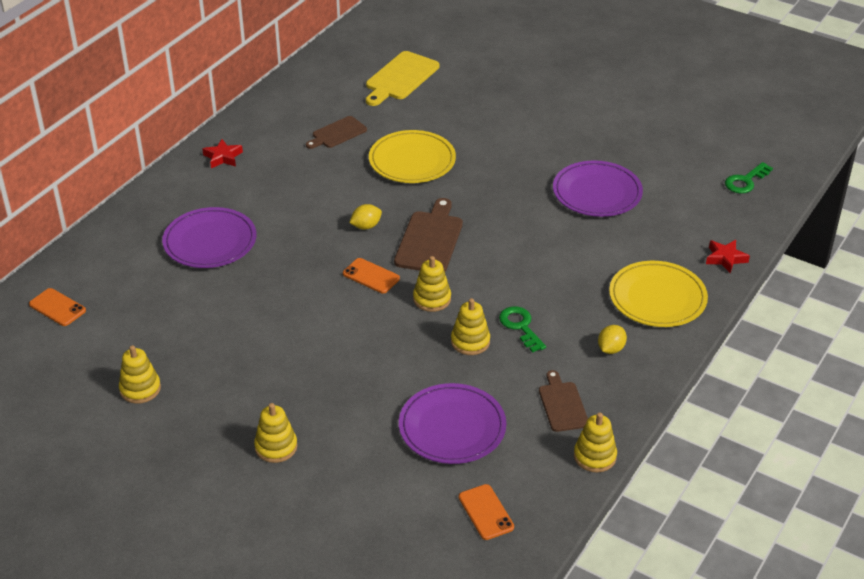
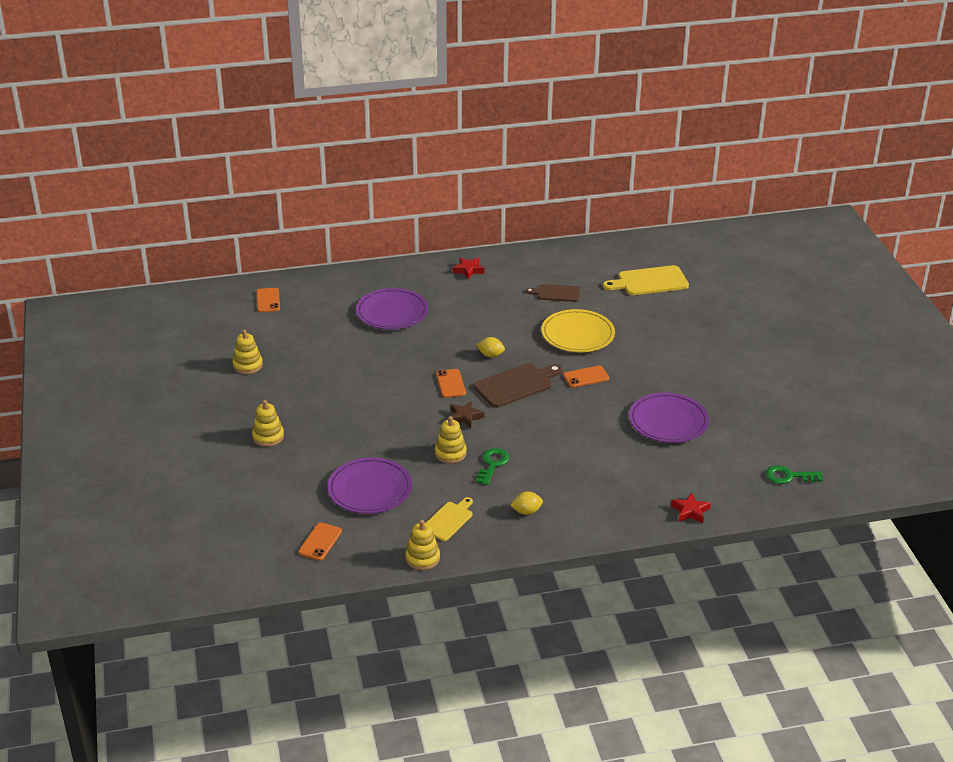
camera: 45 degrees right, 5 degrees down
yellow stacking toy [413,256,451,312] -> brown star [450,401,485,428]
brown cutting board [539,370,588,432] -> yellow cutting board [426,497,473,541]
yellow plate [609,261,708,327] -> none
none -> orange phone [563,366,609,388]

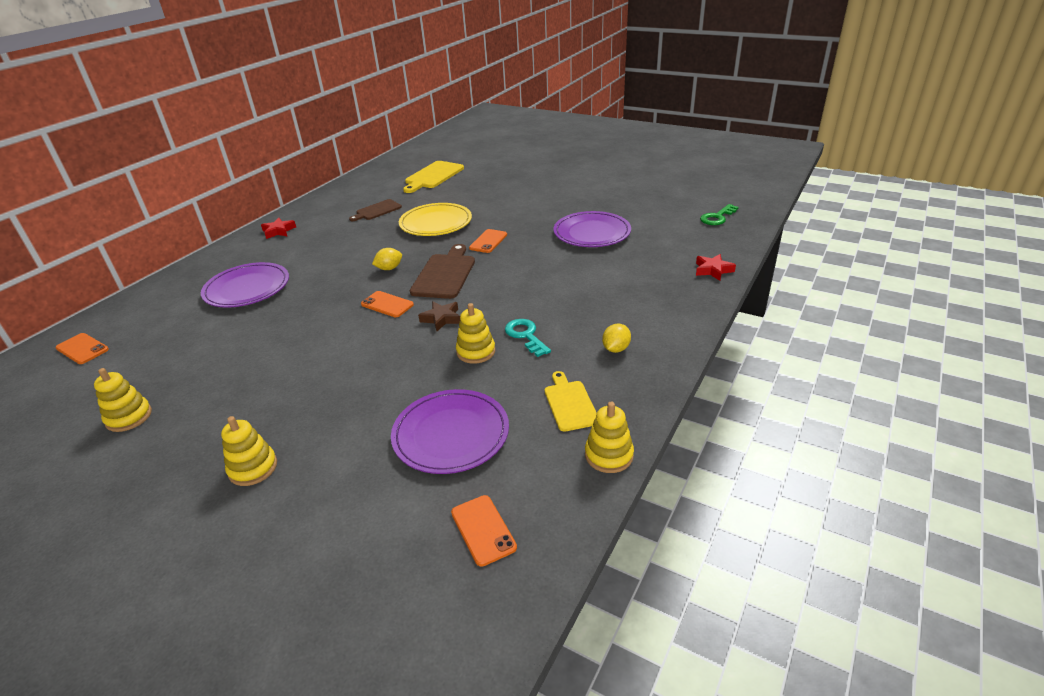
camera: 45 degrees left, 0 degrees up
green key [476,448,509,485] -> turquoise key [505,319,551,357]

